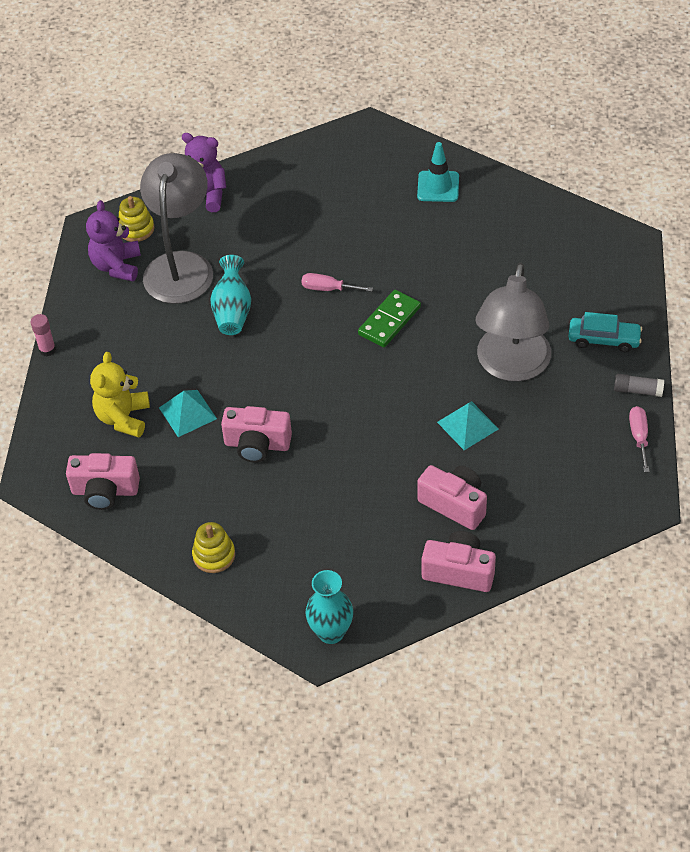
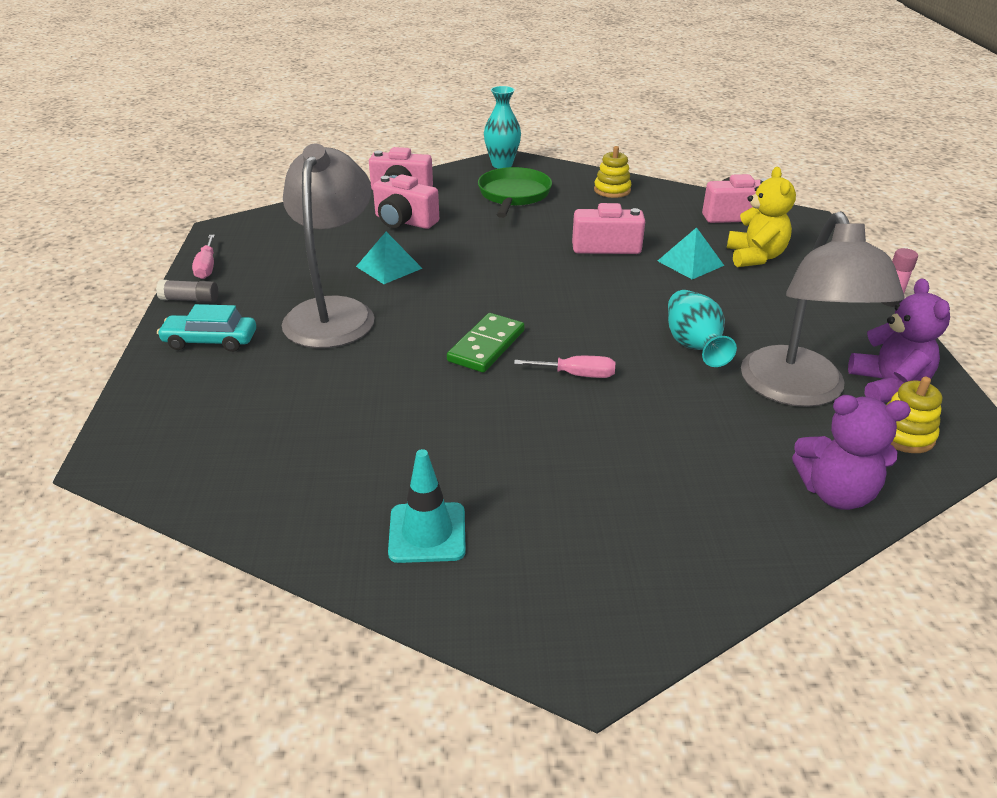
camera: 170 degrees right, 15 degrees down
none -> green pan [478,167,552,218]

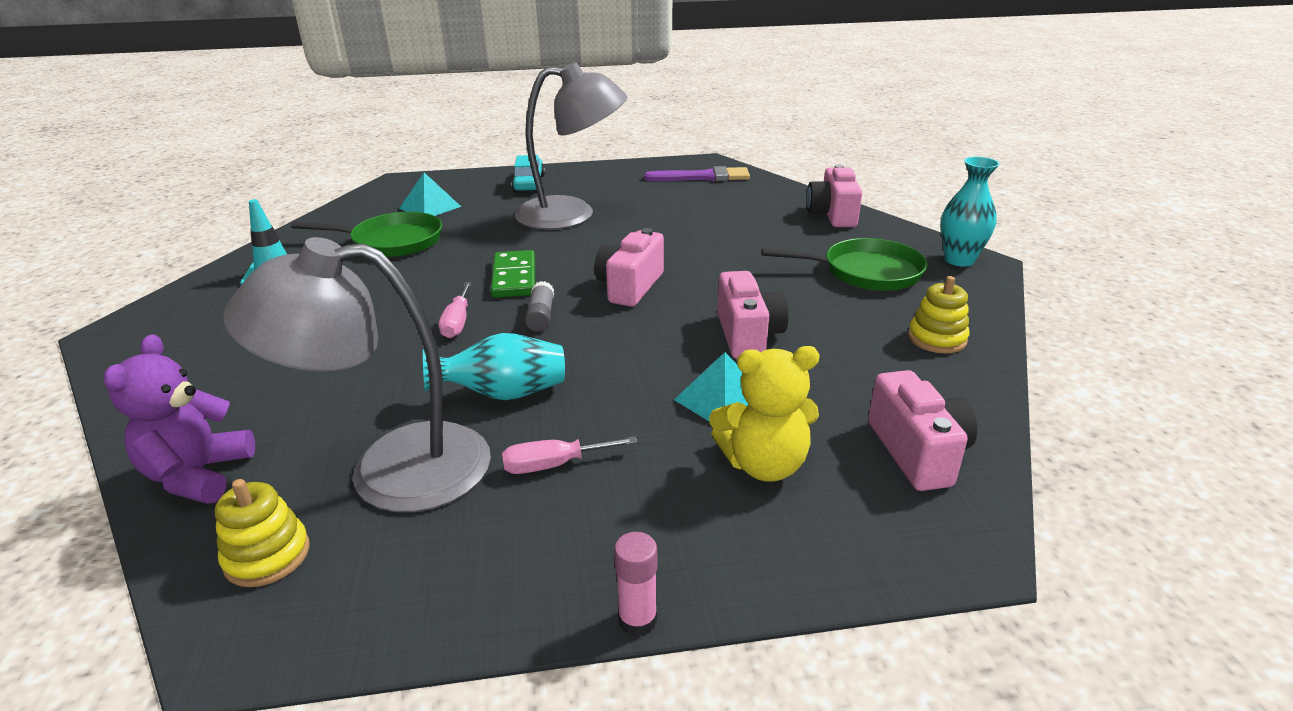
camera: 85 degrees right, 5 degrees down
grey glue stick [156,280,218,303] -> grey glue stick moved to [525,281,554,332]
pink screwdriver [192,235,215,279] -> pink screwdriver moved to [502,436,637,474]
turquoise pyramid [356,232,423,284] -> turquoise pyramid moved to [399,173,461,216]
pink camera [373,174,439,229] -> pink camera moved to [595,228,664,307]
green domino [447,313,525,373] -> green domino turned 60 degrees clockwise [491,250,535,298]
purple teddy bear [848,278,950,403] -> none
none -> green pan [291,212,442,257]
none -> purple brush [644,166,750,182]

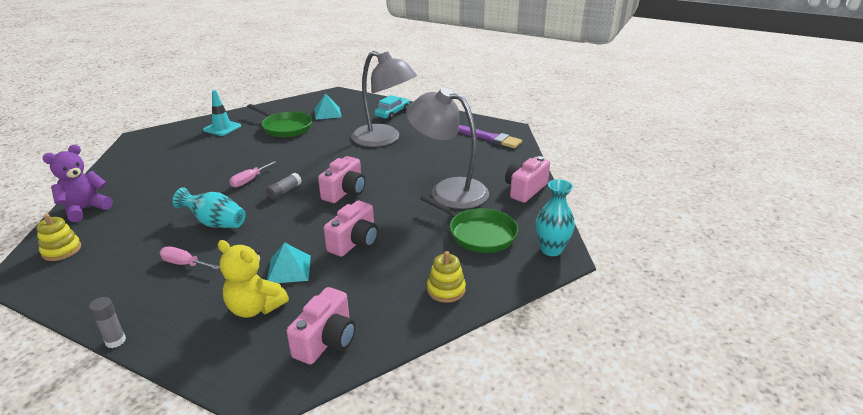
camera: 35 degrees right, 0 degrees up
grey lamp [223,237,491,512] -> grey lamp moved to [406,88,489,209]
green domino [491,250,535,298] -> none
pink camera [595,228,664,307] -> pink camera turned 150 degrees clockwise [318,156,366,203]
pink glue stick [614,532,657,637] -> grey glue stick [89,297,126,348]

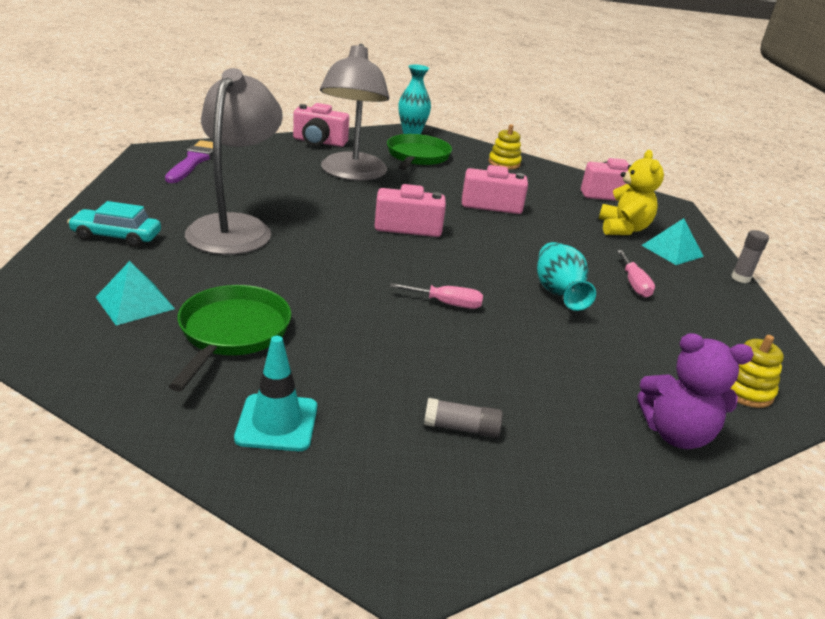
camera: 120 degrees left, 0 degrees up
grey glue stick [266,173,302,199] -> grey glue stick moved to [424,398,503,438]
turquoise pyramid [267,242,311,283] -> turquoise pyramid moved to [641,218,704,265]

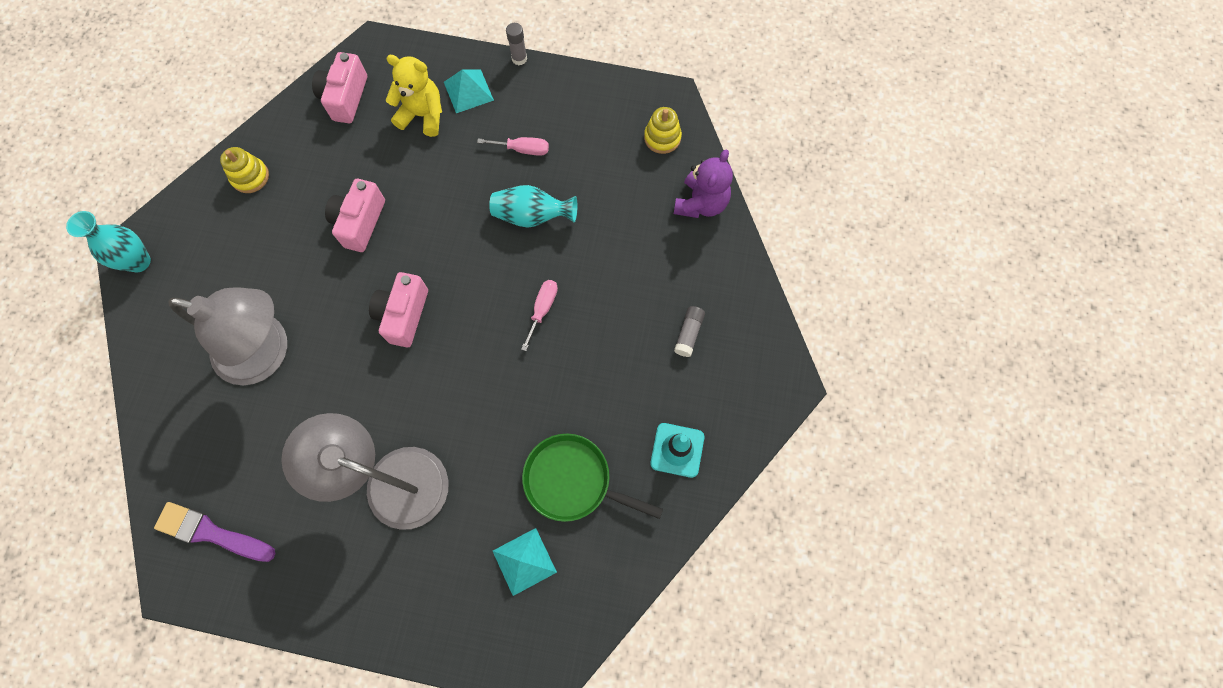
camera: 75 degrees left, 40 degrees up
turquoise car [67,201,161,247] -> none
pink camera [293,103,349,147] -> none
green pan [387,134,452,170] -> none

